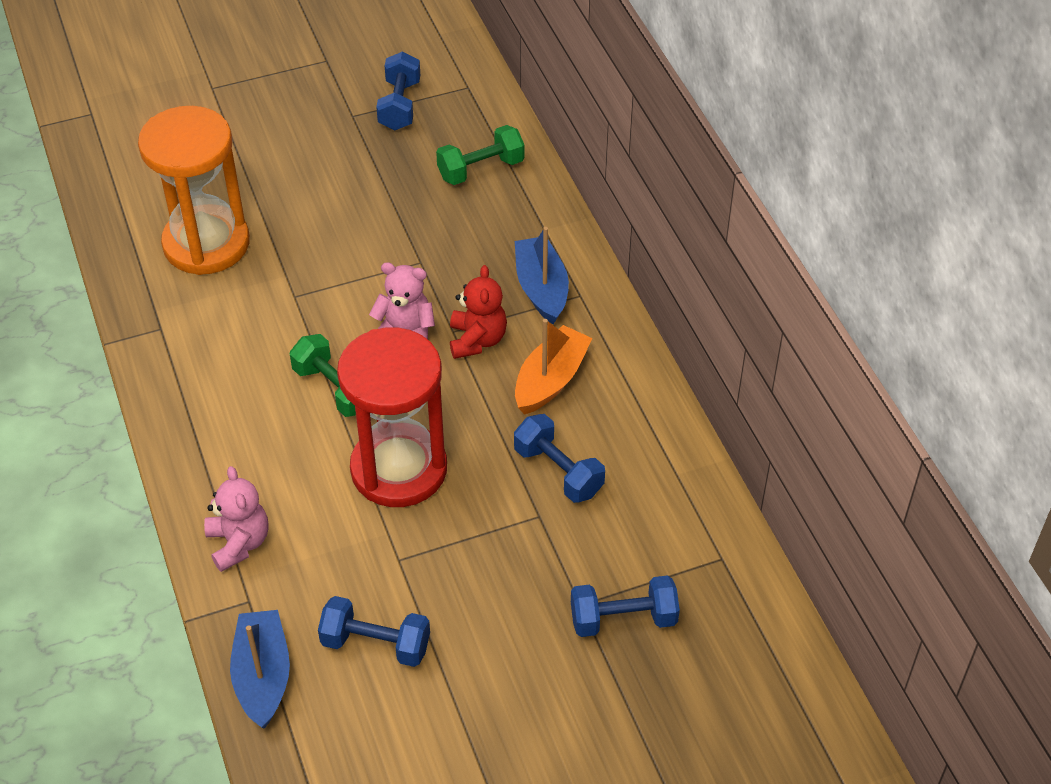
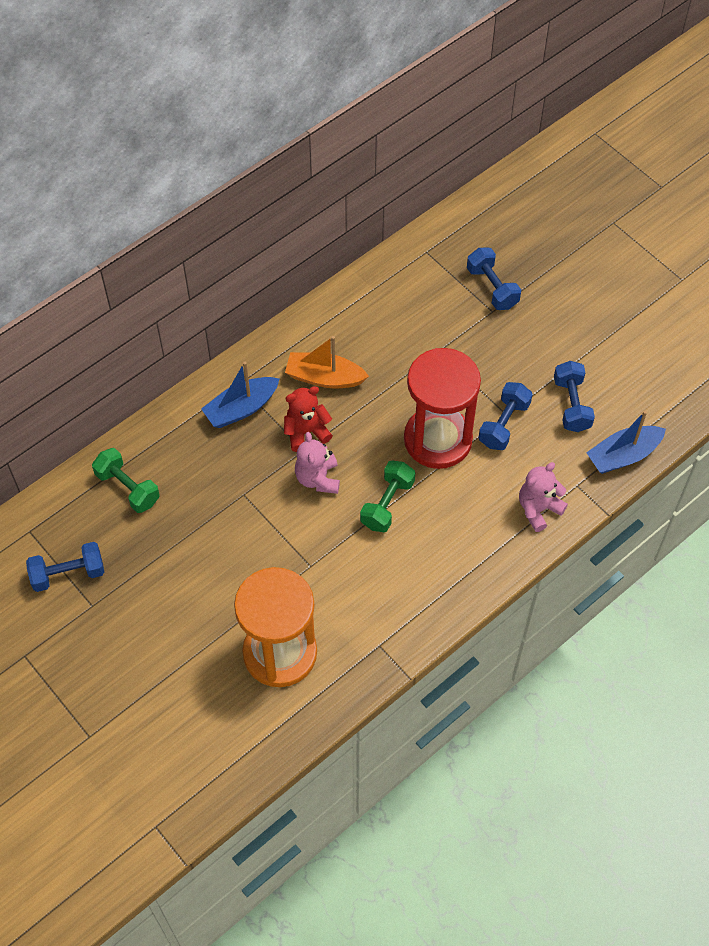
camera: 110 degrees left, 10 degrees up
blue dumbbell [514,414,605,503] -> blue dumbbell moved to [478,382,533,450]

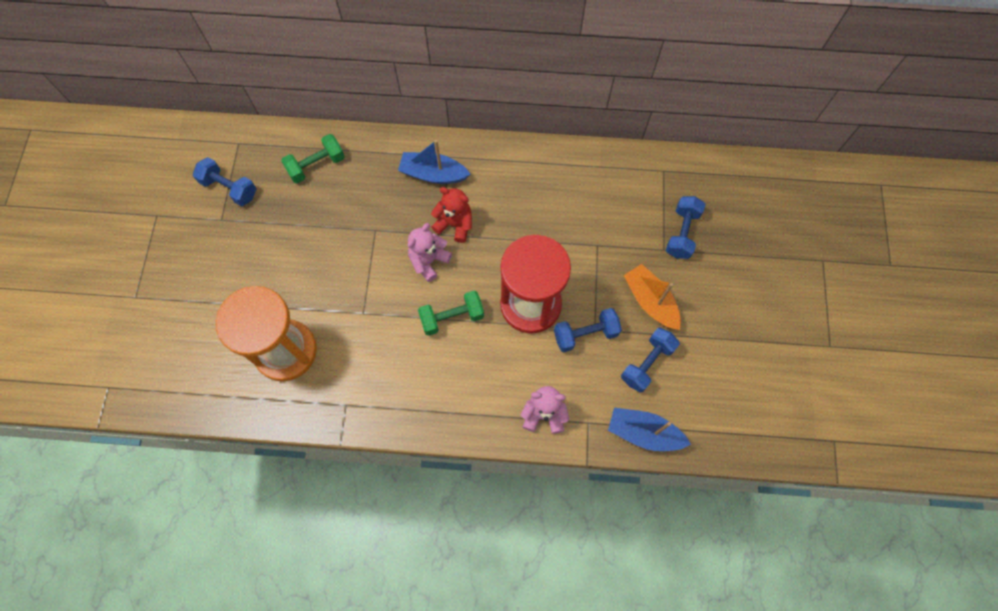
camera: 45 degrees right, 10 degrees up
green dumbbell [92,448,160,513] -> green dumbbell turned 60 degrees clockwise [281,134,345,183]
orange boat [285,336,369,388] -> orange boat moved to [624,264,681,330]

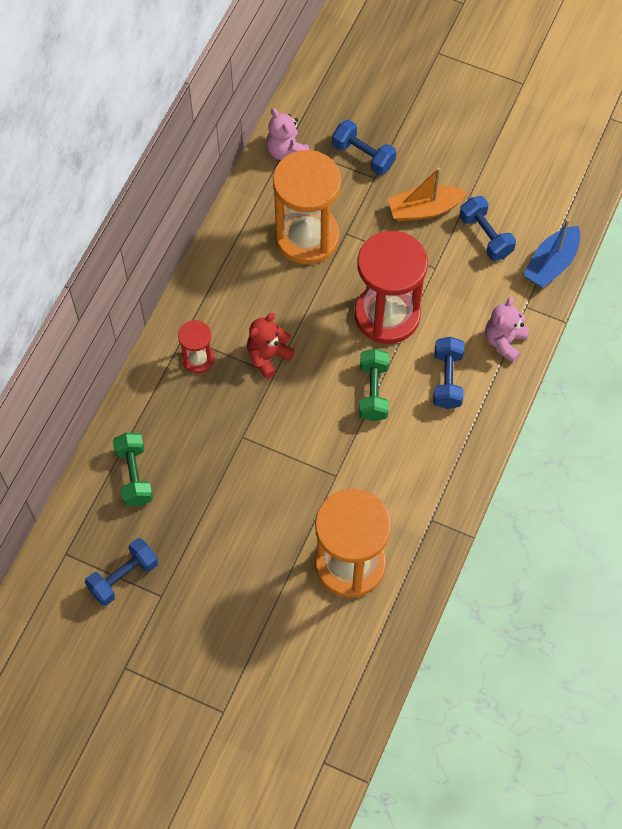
camera: 70 degrees left, 5 degrees down
blue boat [398,140,470,184] -> red hourglass [178,320,214,373]
pink teddy bear [408,223,452,282] -> pink teddy bear moved to [266,108,309,160]
blue dumbbell [554,308,622,352] -> blue dumbbell moved to [433,337,464,409]
none -> orange hourglass [273,150,341,264]

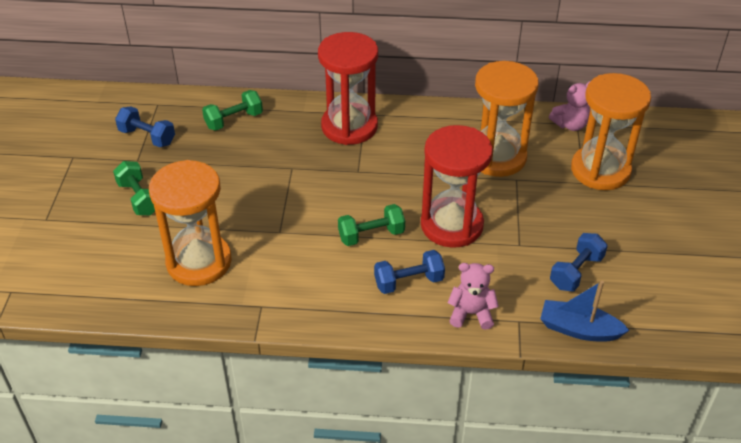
camera: 70 degrees right, 20 degrees down
red hourglass [178,320,214,373] -> red hourglass [318,32,378,145], size x2.07
red teddy bear [247,313,295,379] -> none
pink teddy bear [266,108,309,160] -> pink teddy bear turned 150 degrees counterclockwise [549,81,590,131]
blue dumbbell [332,120,396,175] -> orange hourglass [571,73,651,190]
orange boat [388,167,467,221] -> none
none -> green dumbbell [113,161,155,216]

